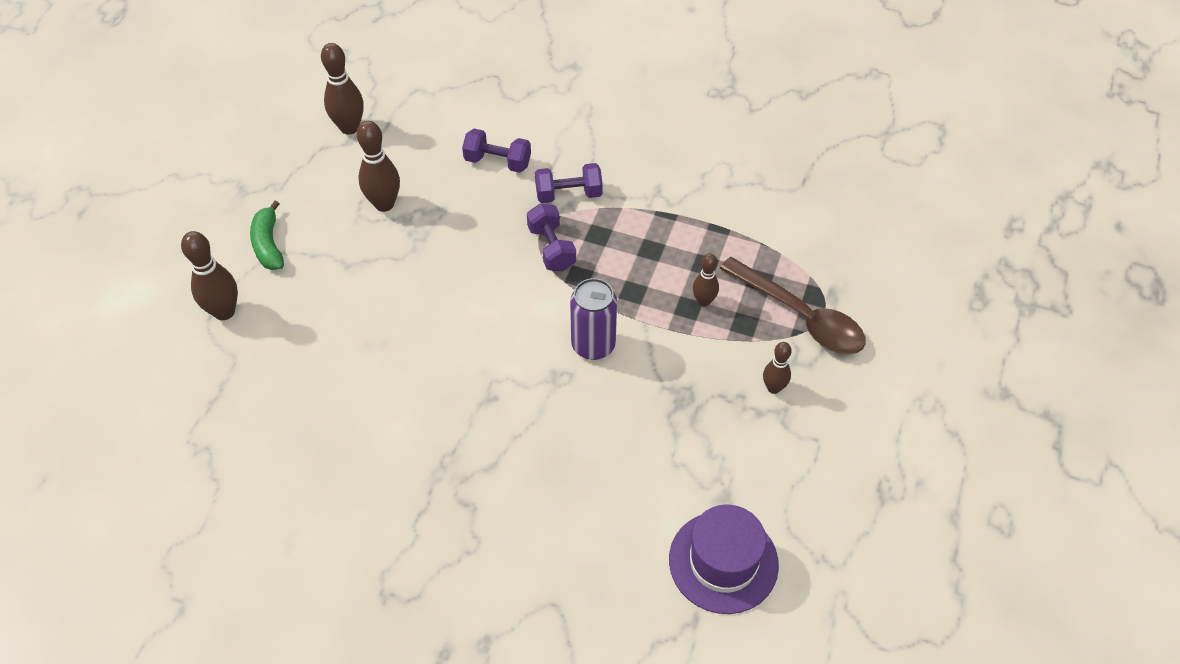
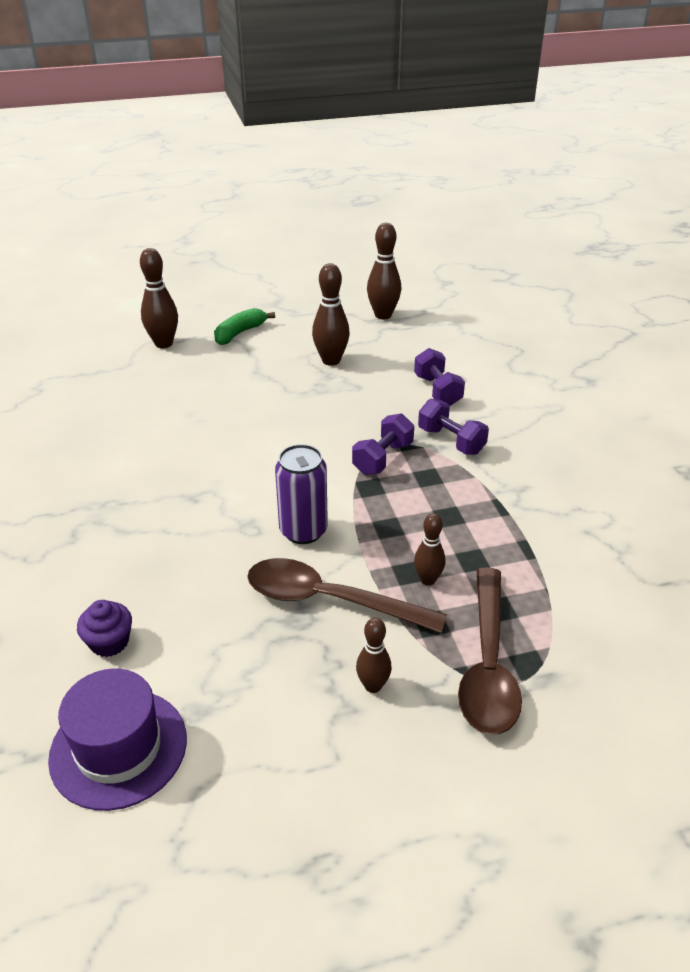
camera: 55 degrees right, 15 degrees down
none -> purple cupcake [77,600,132,657]
none -> brown spoon [247,558,447,633]

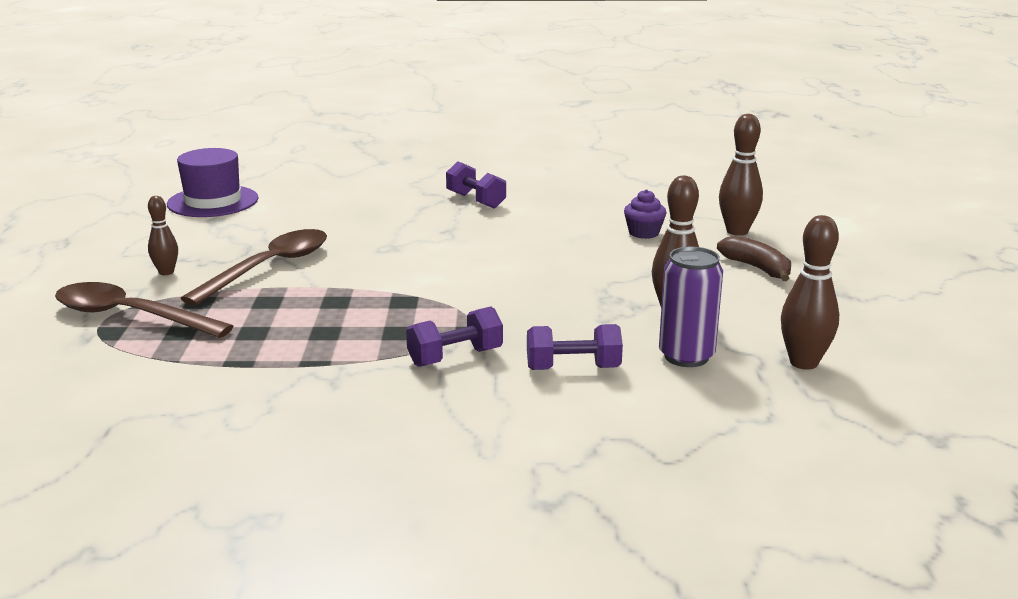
camera: 105 degrees right, 15 degrees down
purple cupcake [77,600,132,657] -> purple cupcake moved to [624,189,666,239]
green banana [214,308,275,345] -> brown banana [717,236,791,281]
purple can [275,444,328,544] -> purple can moved to [659,247,723,367]
purple dumbbell [352,414,414,475] -> purple dumbbell moved to [446,161,506,209]
brown bowling pin [414,513,445,586] -> none

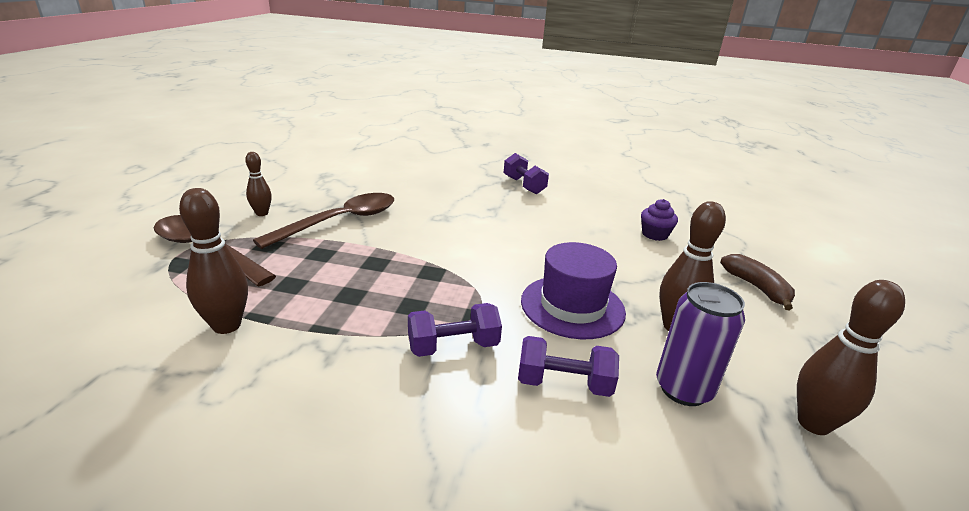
camera: 10 degrees right, 5 degrees up
purple hat [167,148,259,217] -> purple hat moved to [521,242,626,339]
brown bowling pin [719,114,763,236] -> brown bowling pin moved to [179,188,248,334]

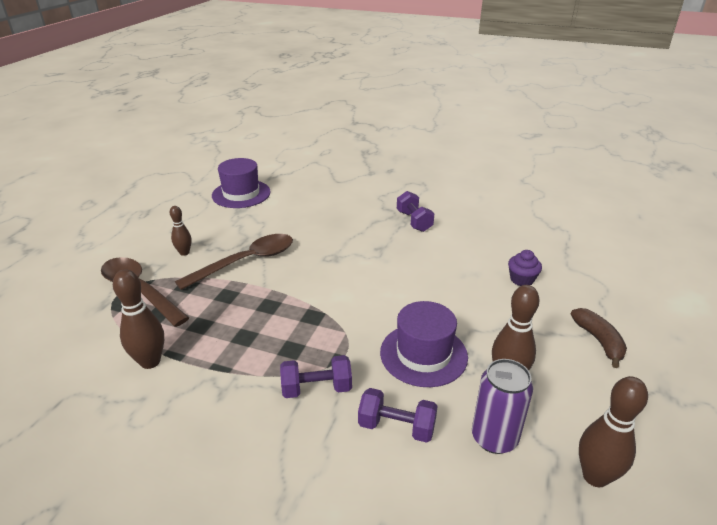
camera: 10 degrees right, 5 degrees up
none -> purple hat [212,158,271,208]

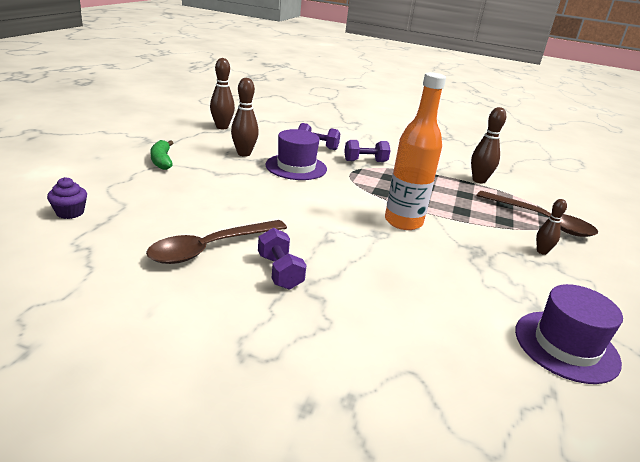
camera: 175 degrees right, 5 degrees down
brown spoon [175,234,293,290] -> brown spoon moved to [146,220,287,264]
purple can [472,359,533,454] -> none
purple cupcake [508,250,542,286] -> purple cupcake moved to [47,177,87,219]
brown banana [571,308,627,368] -> green banana [150,140,173,170]
none -> orange bottle [385,72,446,230]

